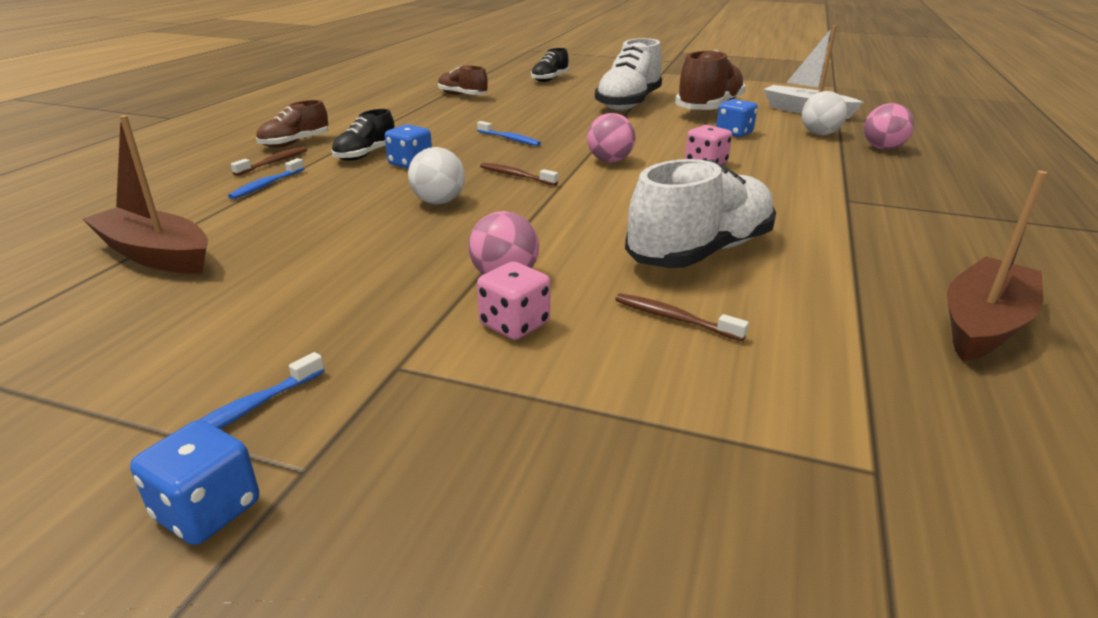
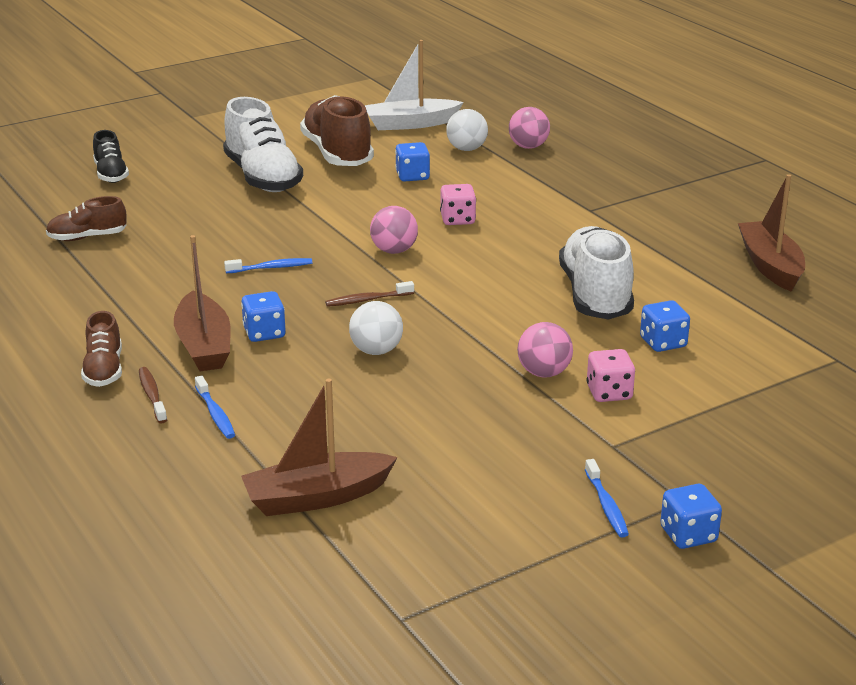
camera: 50 degrees left, 0 degrees up
black shoe [332,109,395,161] -> brown boat [174,235,231,371]
brown toothbrush [615,293,749,341] -> blue dice [640,300,690,352]

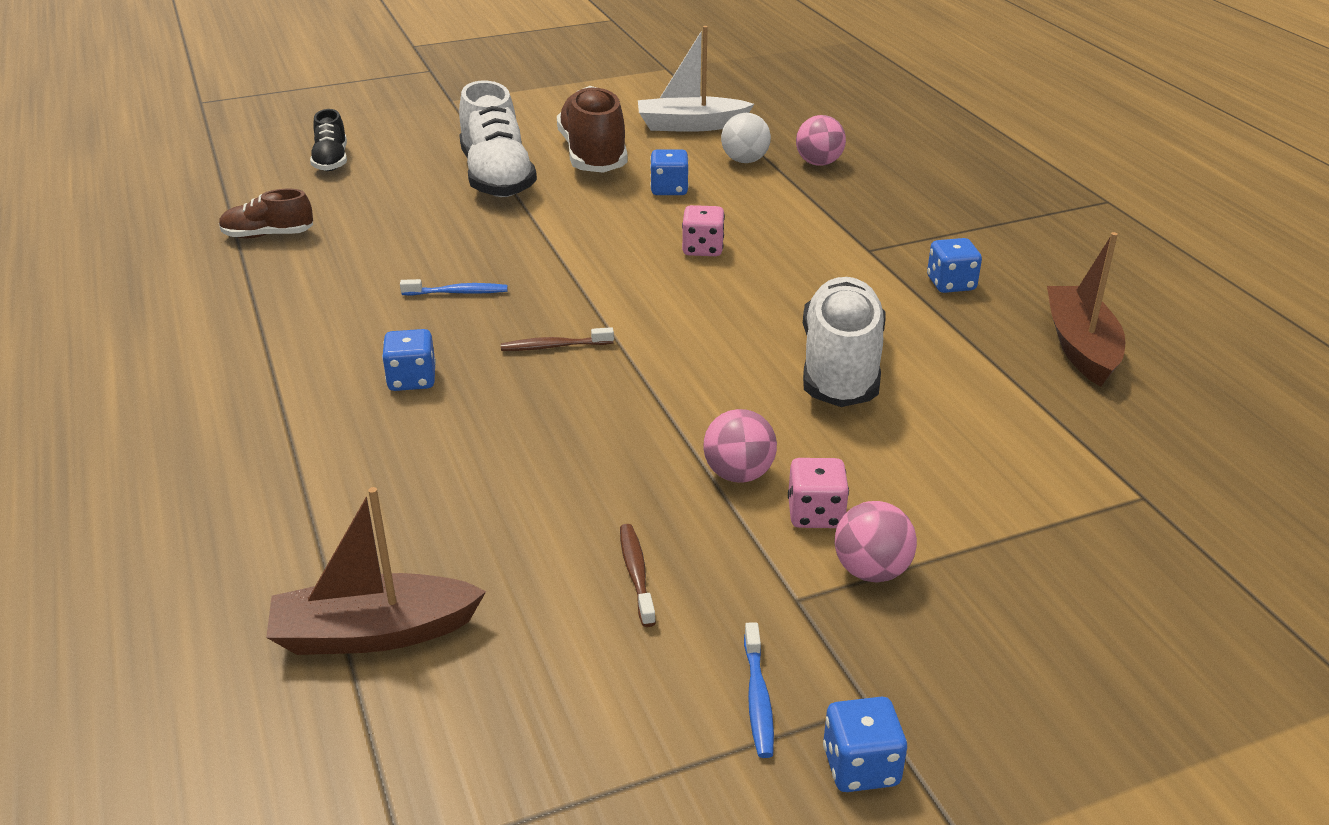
camera: 10 degrees right, 5 degrees up
brown shoe [81,311,122,387] -> none
brown toothbrush [139,367,167,424] -> brown toothbrush moved to [620,524,656,627]
brown boat [174,235,231,371] -> none
blue toothbrush [195,375,235,439] -> none
white ball [349,301,403,355] -> none
pink ball [370,206,418,254] -> pink ball moved to [835,501,917,583]
blue dice [640,300,690,352] -> blue dice moved to [927,238,982,293]

